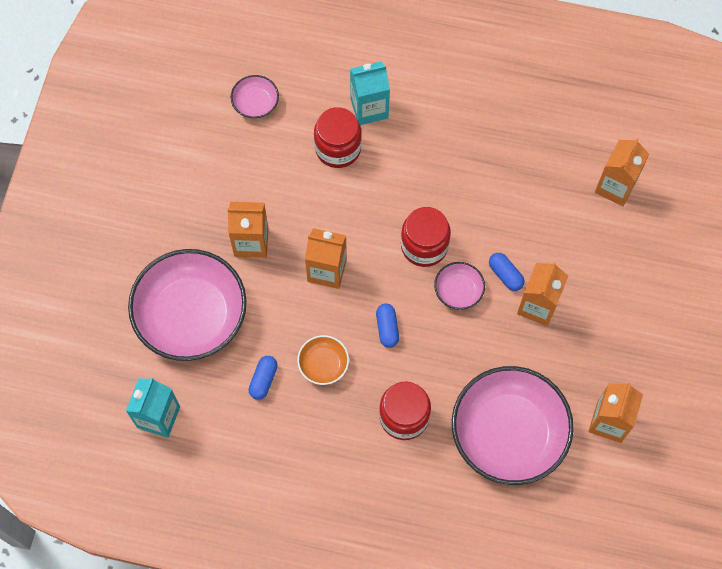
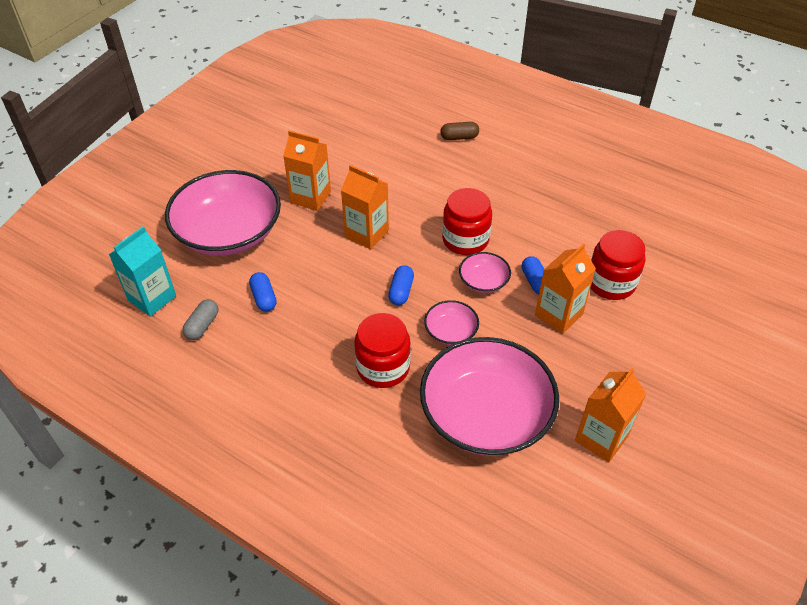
camera: 20 degrees right, 20 degrees down
pink bowl [231,75,279,118] -> pink bowl moved to [424,300,479,345]
blue capsule [248,356,278,400] -> blue capsule turned 60 degrees counterclockwise [249,272,277,311]
orange bowl [297,335,349,385] -> none
red jar [314,107,362,168] -> red jar moved to [590,230,645,300]
turquoise carton [350,61,390,125] -> brown capsule [440,122,479,140]
orange carton [595,138,649,206] -> none
none -> grey capsule [182,299,219,340]

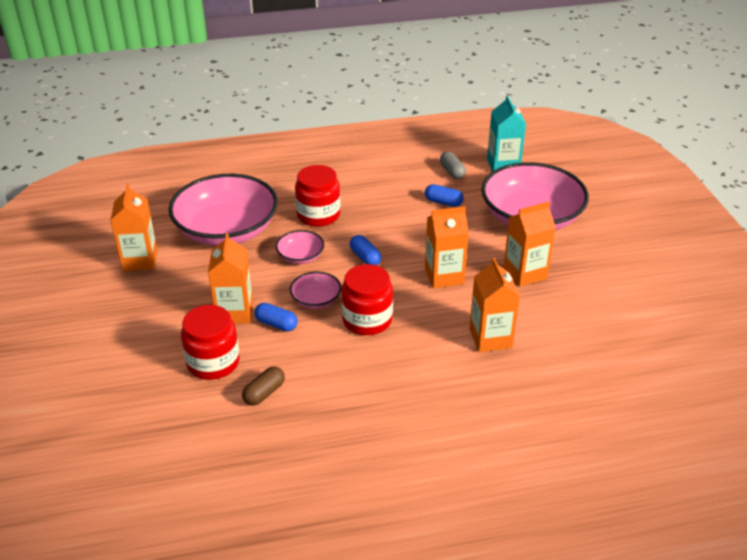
camera: 135 degrees right, 10 degrees down
brown capsule [440,122,479,140] -> brown capsule moved to [242,366,285,406]
none -> orange carton [469,258,520,352]

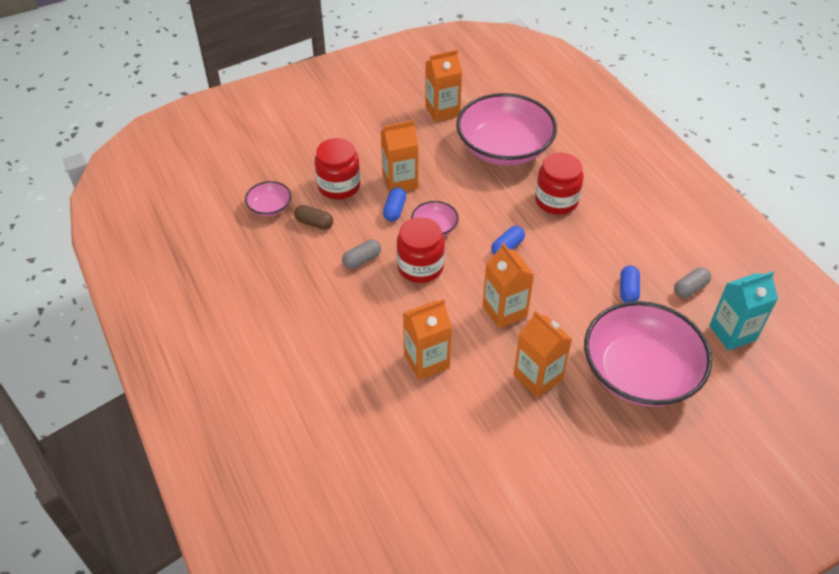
camera: 75 degrees right, 10 degrees up
pink bowl [276,230,324,264] -> pink bowl moved to [245,181,291,216]
none -> grey capsule [342,240,381,269]

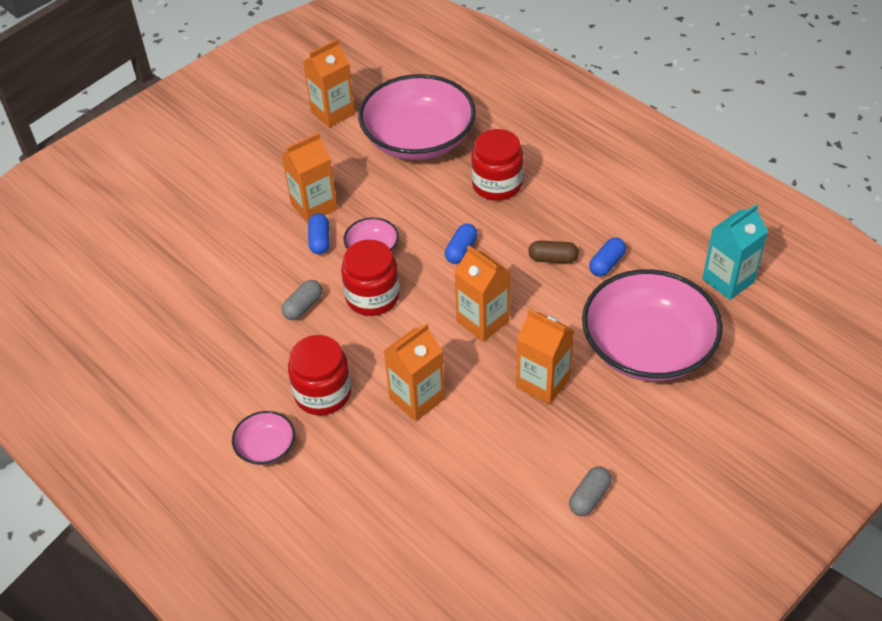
camera: 15 degrees left, 0 degrees up
pink bowl [245,181,291,216] -> pink bowl moved to [232,411,295,465]
brown capsule [294,205,333,230] -> brown capsule moved to [528,240,579,263]
red jar [315,138,360,199] -> red jar moved to [288,335,351,415]
blue capsule [620,266,640,302] -> blue capsule turned 45 degrees clockwise [589,237,626,277]
grey capsule [674,267,711,298] -> grey capsule moved to [569,467,611,516]

